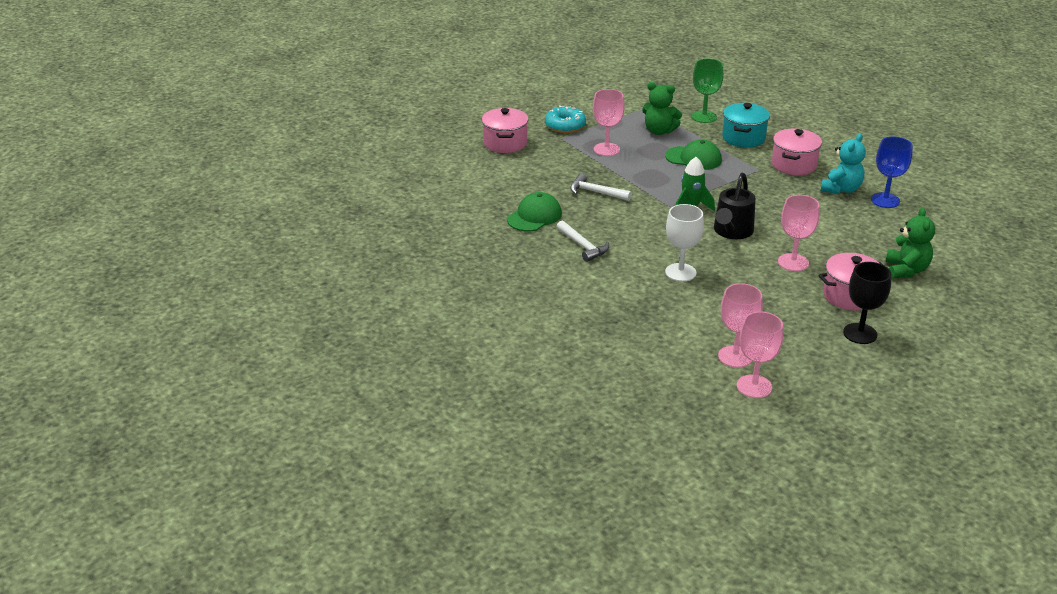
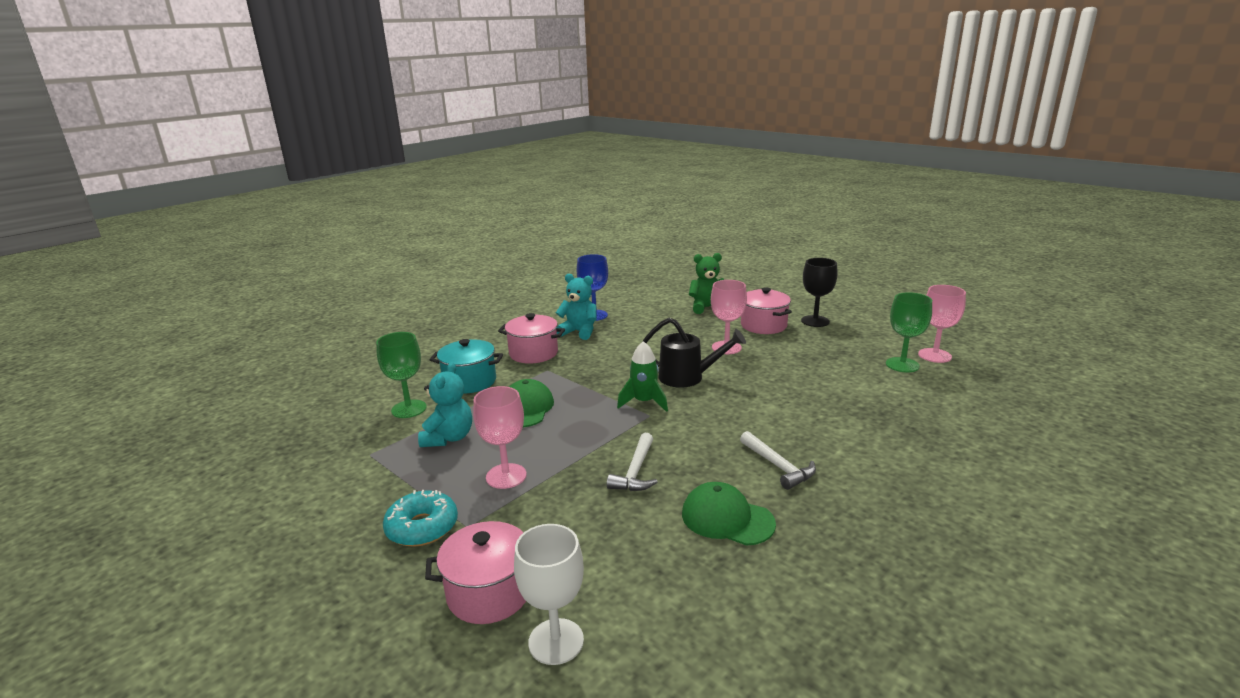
camera: 100 degrees left, 10 degrees down
white hammer [556,221,609,262] -> white hammer turned 105 degrees clockwise [740,431,816,490]
green teddy bear [642,82,682,135] -> turquoise teddy bear [418,362,472,447]
white goblet [665,204,704,282] -> white goblet moved to [514,524,584,665]
pink goblet [718,283,763,368] -> green goblet [886,292,932,373]

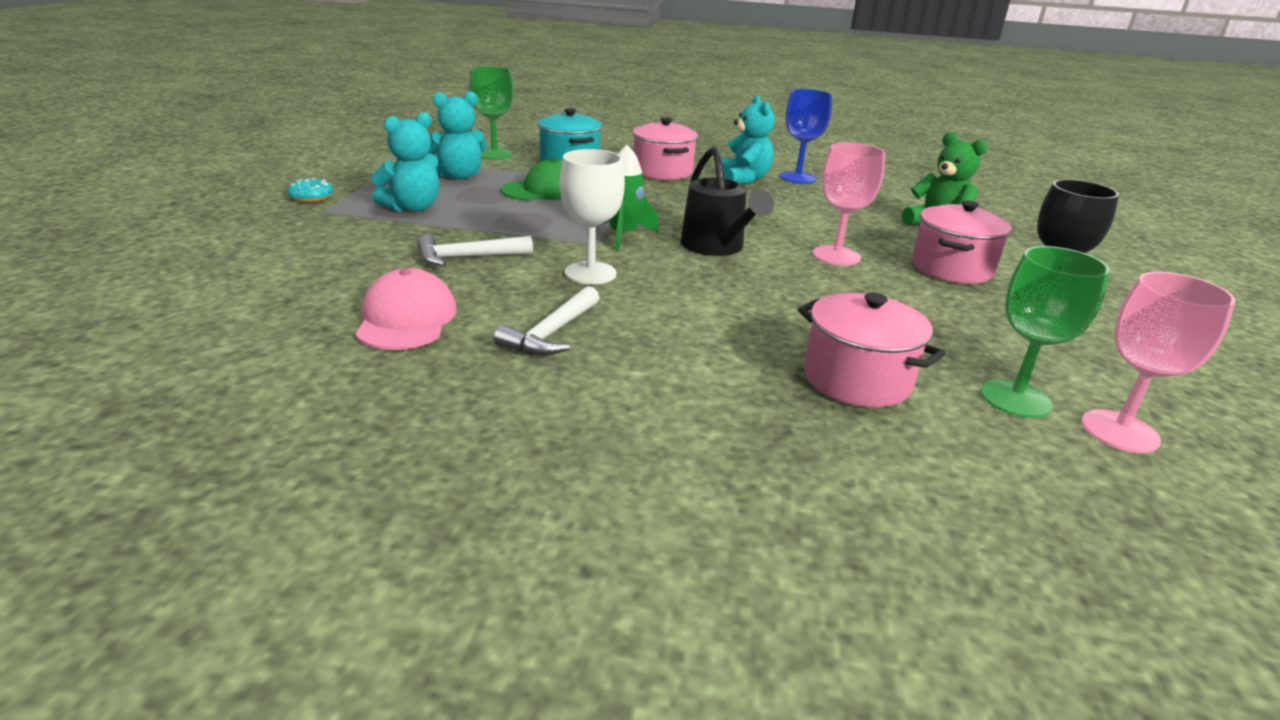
camera: 55 degrees right, 5 degrees up
turquoise donut [383,490,458,547] -> turquoise donut [288,178,333,202], size x0.60
pink pot [425,521,526,624] -> pink pot moved to [798,292,946,408]
pink goblet [473,386,527,489] -> turquoise teddy bear [371,112,439,212]
white goblet [514,524,584,665] -> white goblet moved to [560,149,625,285]
green cap [682,482,776,546] -> pink cap [355,268,457,350]

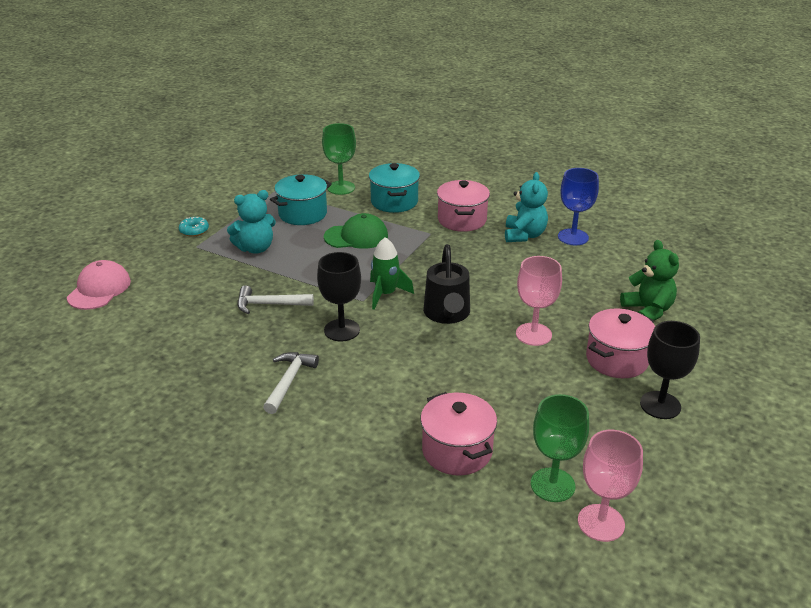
camera: 20 degrees right, 5 degrees up
pink cap [355,268,457,350] -> pink cap moved to [67,260,131,310]
turquoise teddy bear [429,92,487,179] -> turquoise pot [270,174,332,225]
white hammer [494,286,599,356] -> white hammer turned 150 degrees clockwise [263,352,319,414]
white goblet [560,149,625,285] -> black goblet [317,252,361,342]

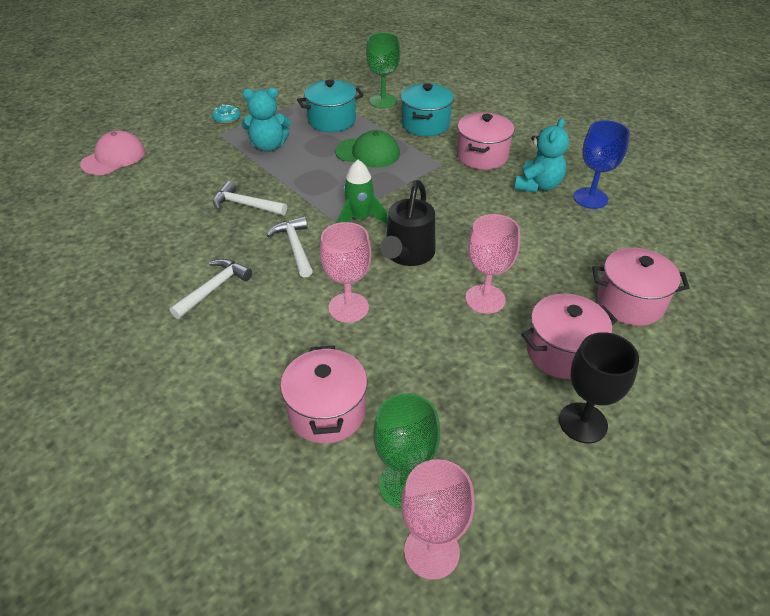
camera: 20 degrees right, 10 degrees up
black goblet [317,252,361,342] -> white hammer [267,216,313,278]
green teddy bear [620,240,679,320] -> pink pot [592,248,690,326]
none -> pink goblet [320,222,371,323]

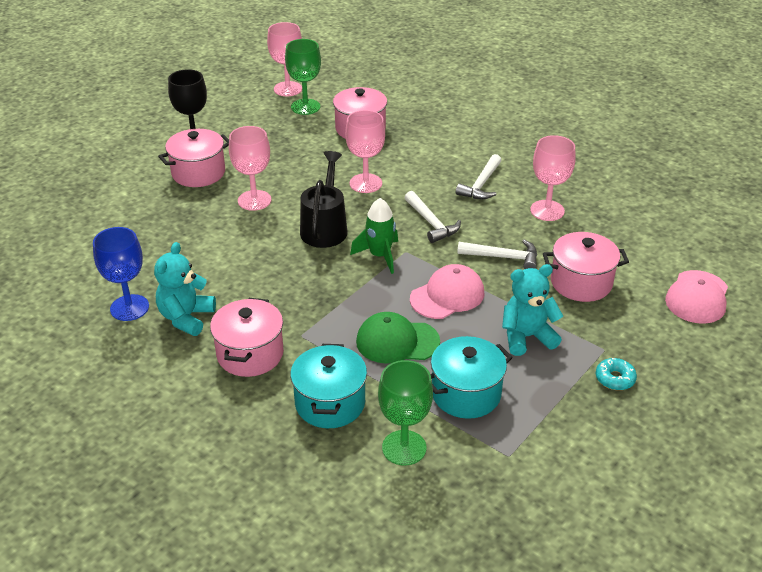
camera: 170 degrees right, 5 degrees down
pink pot [592,248,690,326] -> pink pot moved to [543,232,629,302]
none -> pink cap [410,264,485,319]
none -> pink goblet [530,135,576,221]

